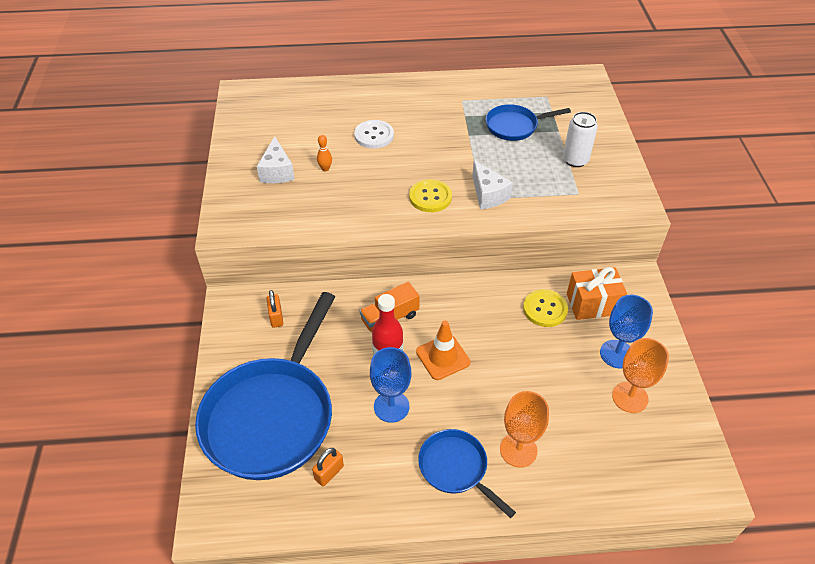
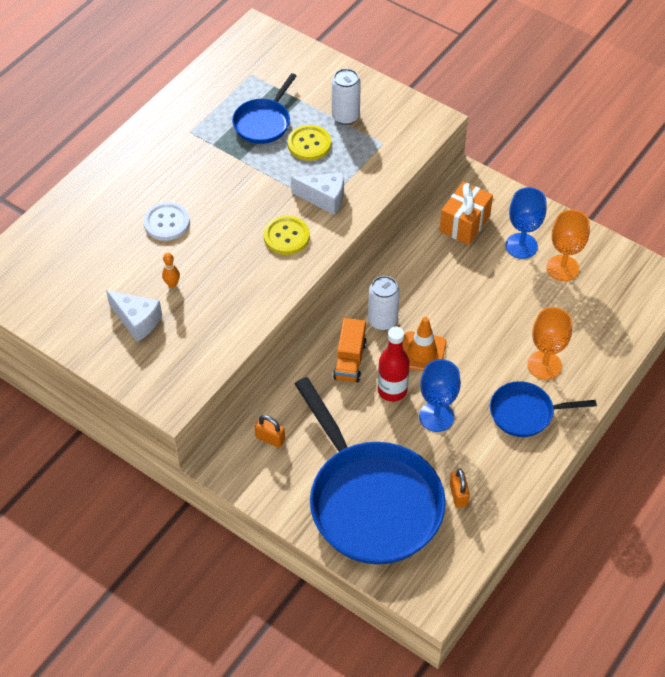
camera: 50 degrees left, 5 degrees up
yellow button [523,289,568,327] -> yellow button moved to [287,125,331,161]
none -> white can [368,276,400,330]

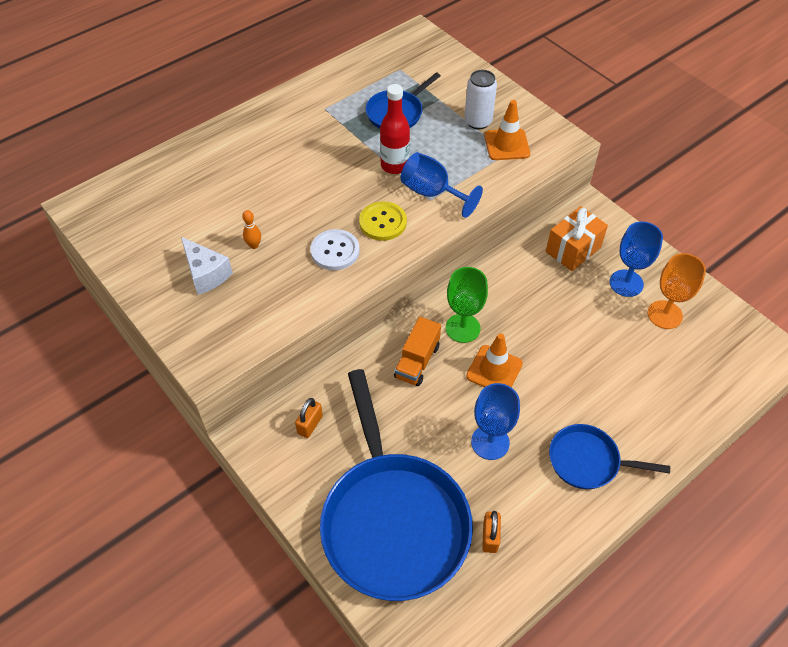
camera: 15 degrees right, 0 degrees up
white button [143,202,190,241] -> white button moved to [310,229,360,270]
orange padlock [255,415,285,448] -> orange padlock turned 75 degrees clockwise [295,398,323,438]
yellow button [287,125,331,161] -> none
white cheese [291,172,344,215] -> blue goblet [401,152,483,218]
white can [368,276,400,330] -> green goblet [446,267,488,343]
red bottle [378,327,410,402] -> red bottle moved to [380,84,410,174]
orange goblet [527,307,572,380] -> none
none -> orange traffic cone [485,100,530,160]

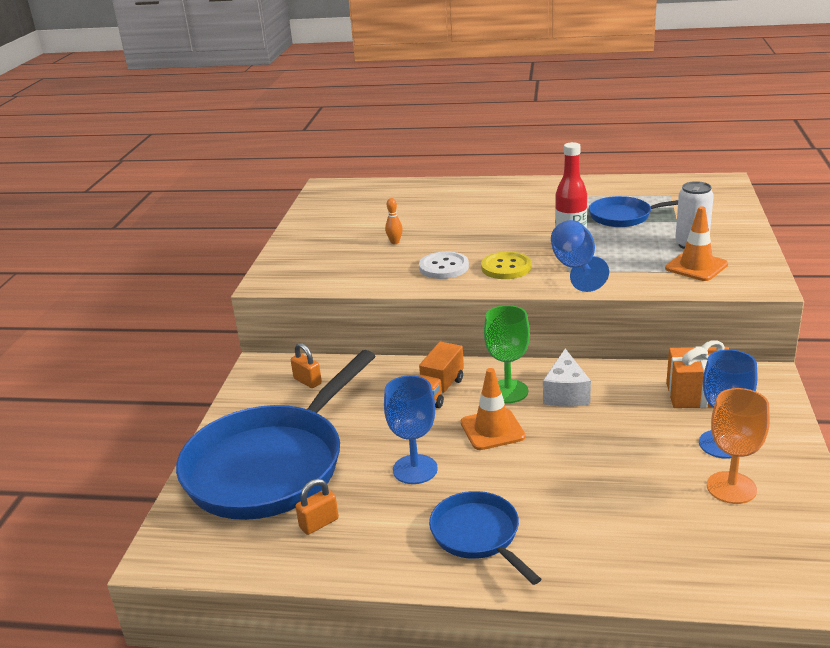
camera: 50 degrees right, 25 degrees down
white cheese [181,237,233,295] -> white cheese moved to [543,349,591,407]
orange padlock [295,398,323,438] -> orange padlock turned 60 degrees clockwise [291,343,322,388]
orange truck [394,317,441,386] -> orange truck turned 45 degrees counterclockwise [419,342,464,408]

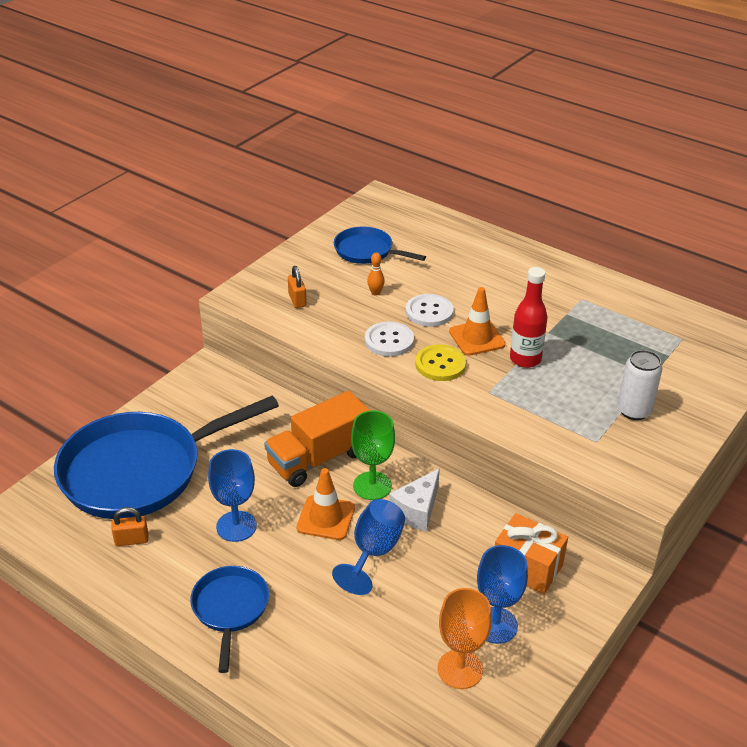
camera: 25 degrees right, 10 degrees up
orange padlock [291,343,322,388] -> orange padlock moved to [288,266,307,308]
orange truck [419,342,464,408] -> orange truck [264,391,370,487], size x1.55
blue goblet [551,220,609,292] -> blue goblet moved to [332,499,405,595]
blue pan [589,196,678,227] -> blue pan moved to [334,226,426,264]
orange traffic cone [665,206,728,281] -> orange traffic cone moved to [449,287,506,356]
none -> white button [406,294,454,327]

